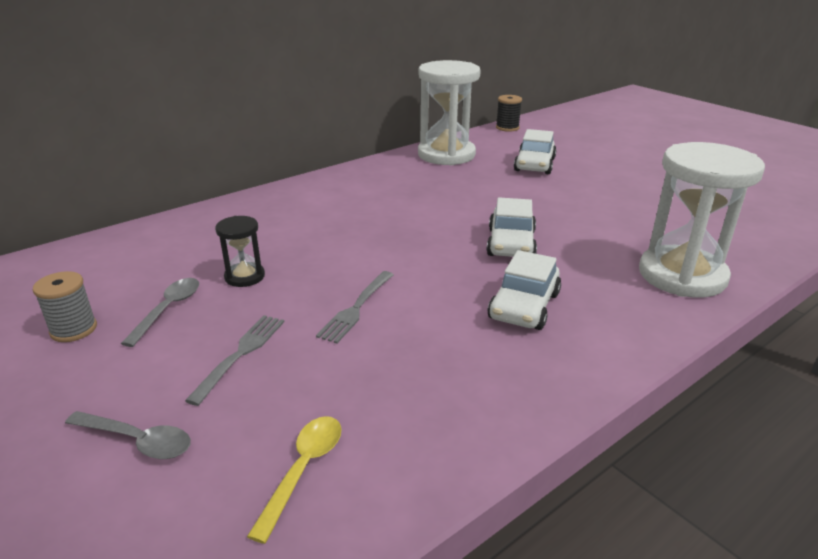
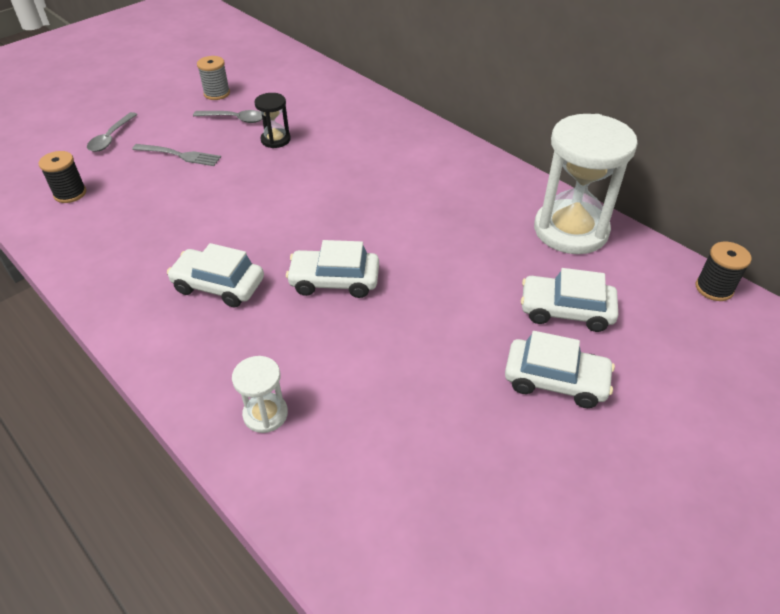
camera: 85 degrees right, 15 degrees up
yellow spoon [247,416,342,544] -> black spool [38,151,86,203]
grey fork [316,271,394,344] -> none
white hourglass [639,142,765,298] -> white hourglass [232,356,288,433], size x0.47
none -> white car [505,331,615,408]

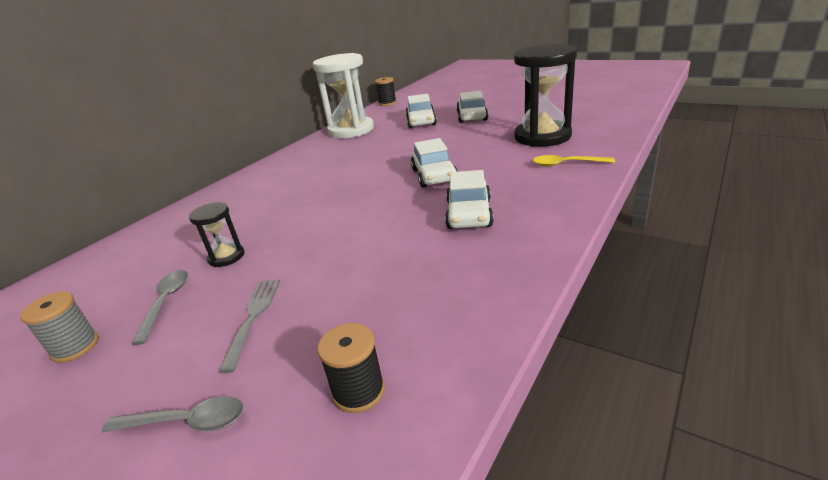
camera: 100 degrees left, 15 degrees down
white hourglass [232,356,288,433] -> yellow spoon [533,155,615,166]
none -> black hourglass [514,44,577,147]

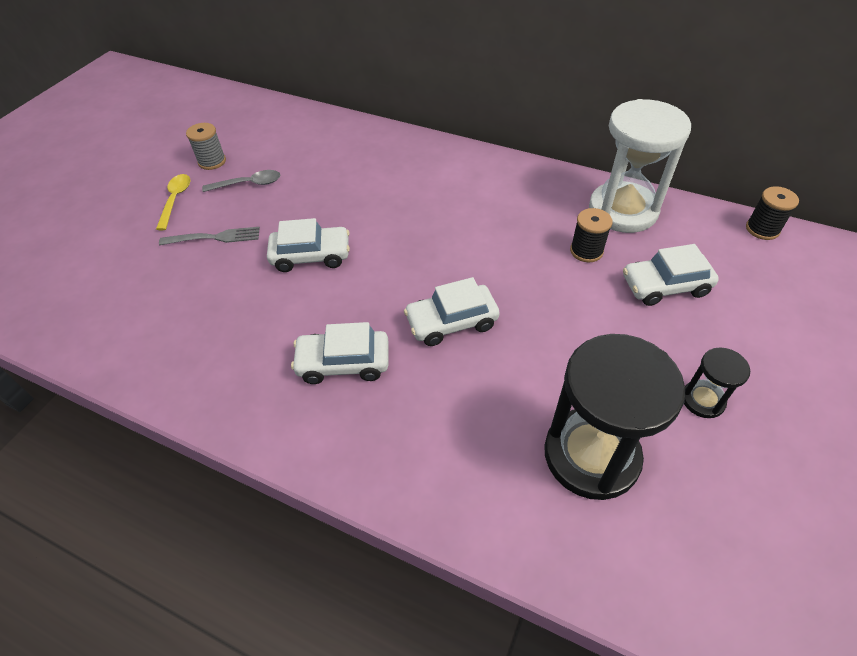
camera: 80 degrees right, 20 degrees up
grey spoon [102,396,244,432] -> none
black hourglass [189,202,244,267] -> black hourglass moved to [684,347,750,418]
black spool [318,323,385,413] -> black spool moved to [570,208,613,262]
white car [457,91,488,123] -> white car moved to [267,218,350,272]
yellow spoon [533,155,615,166] -> yellow spoon moved to [156,174,191,230]

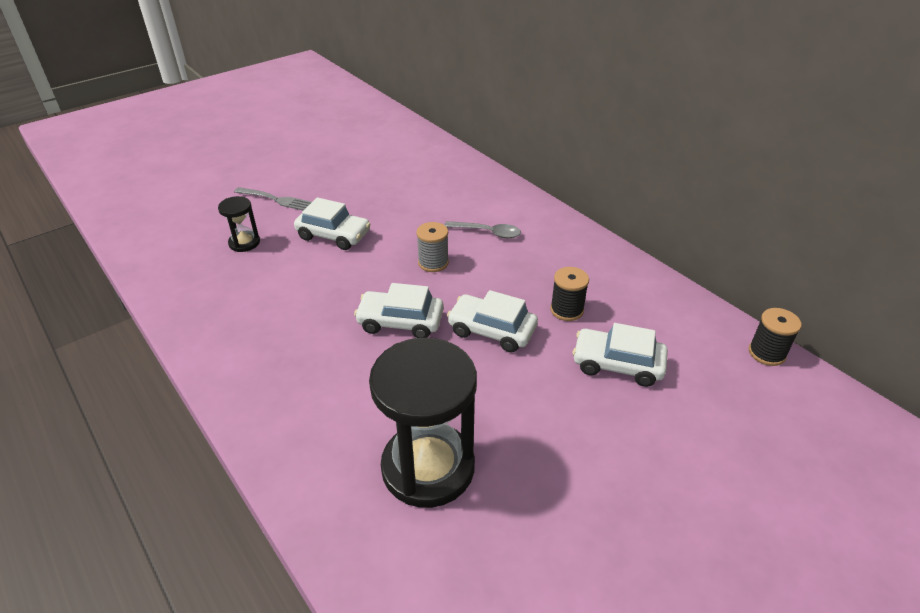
camera: 25 degrees right, 10 degrees down
yellow spoon [156,174,191,230] -> none
grey spool [186,123,226,170] -> grey spool moved to [416,222,449,272]
grey spoon [202,170,280,192] -> grey spoon moved to [444,221,521,238]
white car [291,322,389,384] -> white car moved to [447,290,538,353]
white hourglass [589,99,691,233] -> none
black hourglass [684,347,750,418] -> black hourglass moved to [218,196,260,252]

